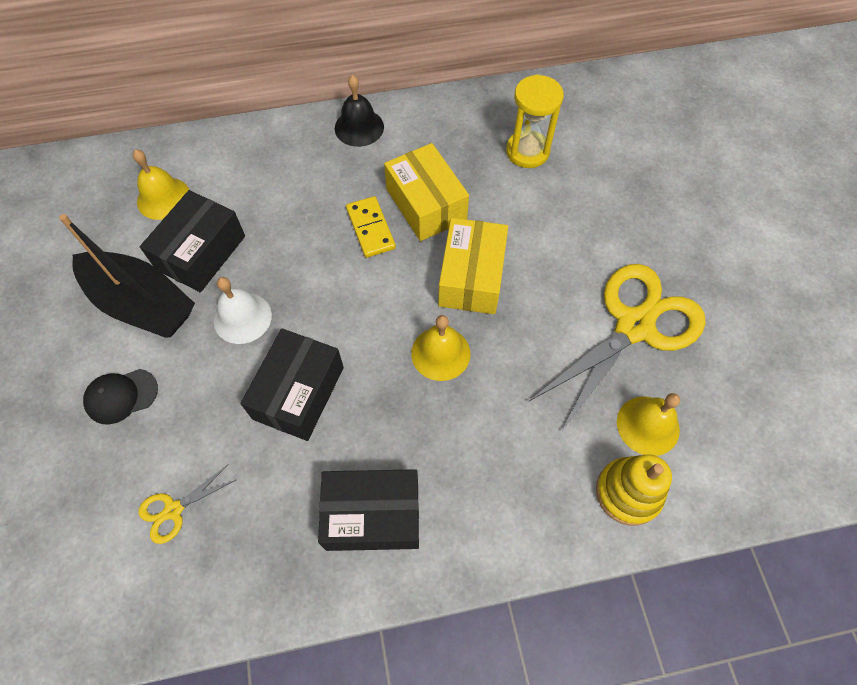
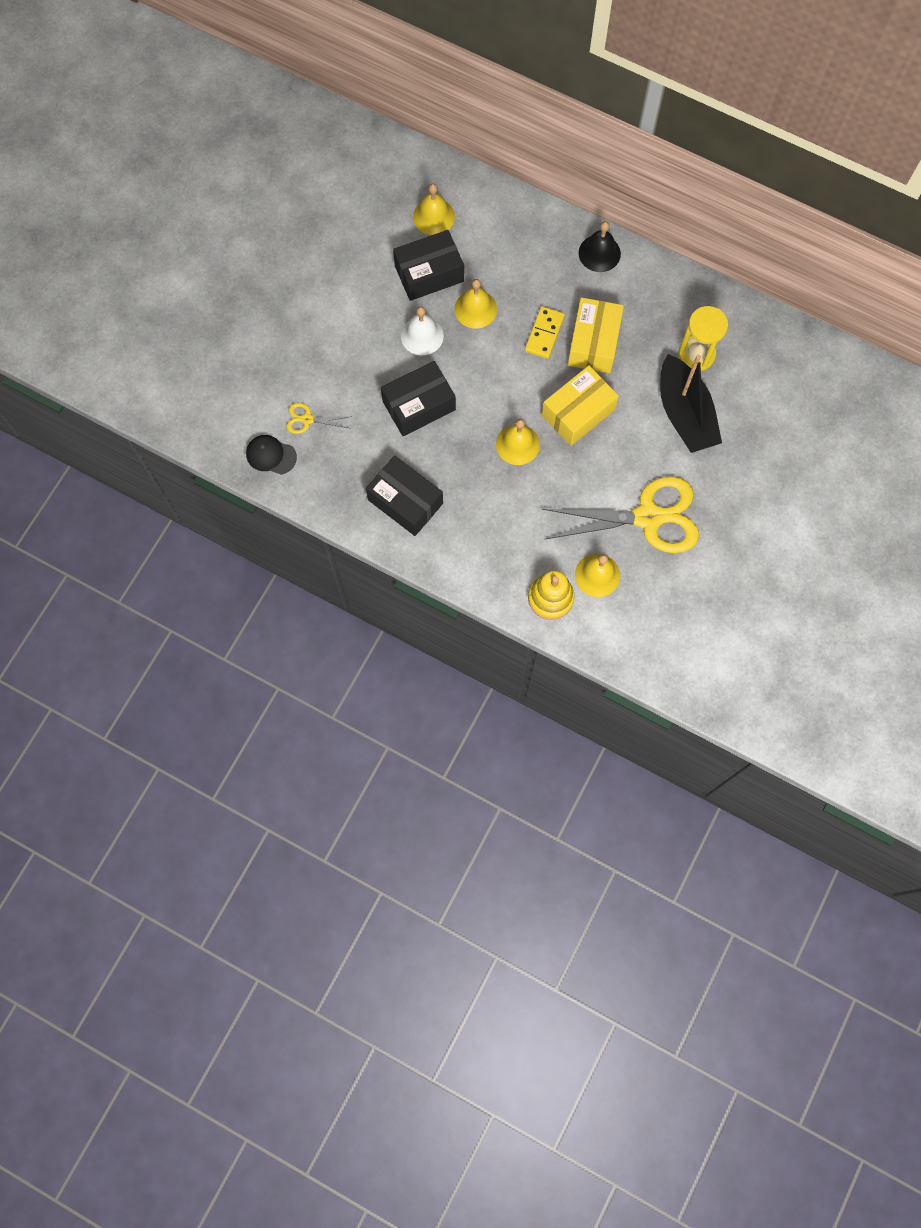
camera: 40 degrees right, 10 degrees up
black boat [59,214,195,338] -> black boat moved to [660,354,722,453]
black cap [83,369,158,424] -> black cap moved to [246,435,297,475]
none -> yellow bell [454,279,497,328]

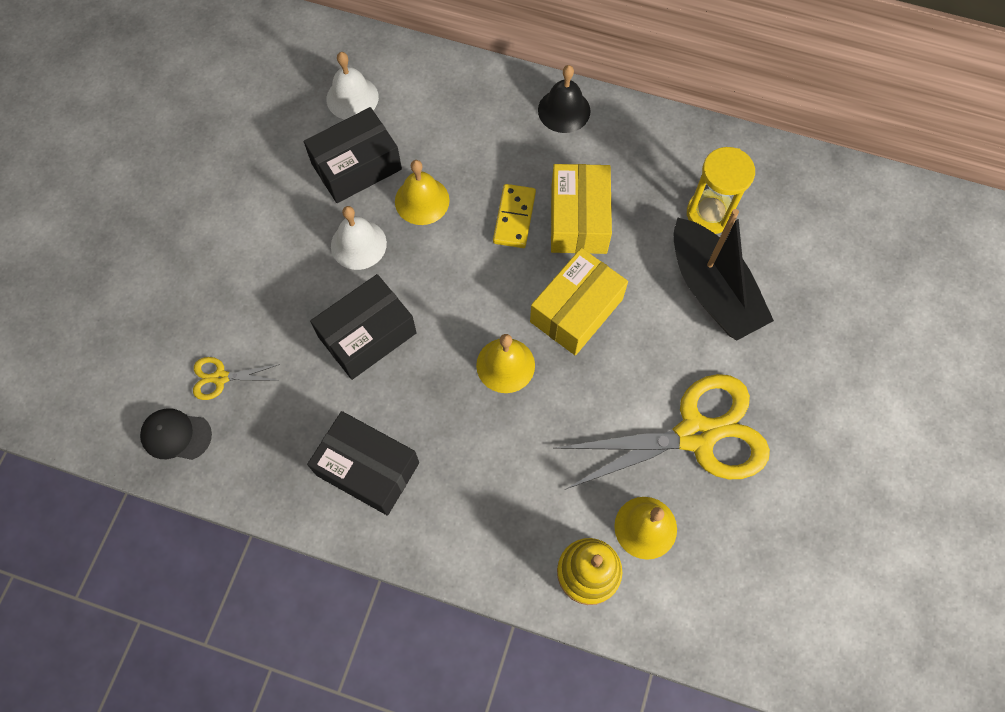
camera: 10 degrees left, 5 degrees down
yellow bell [413,184,455,235] -> white bell [326,52,379,120]

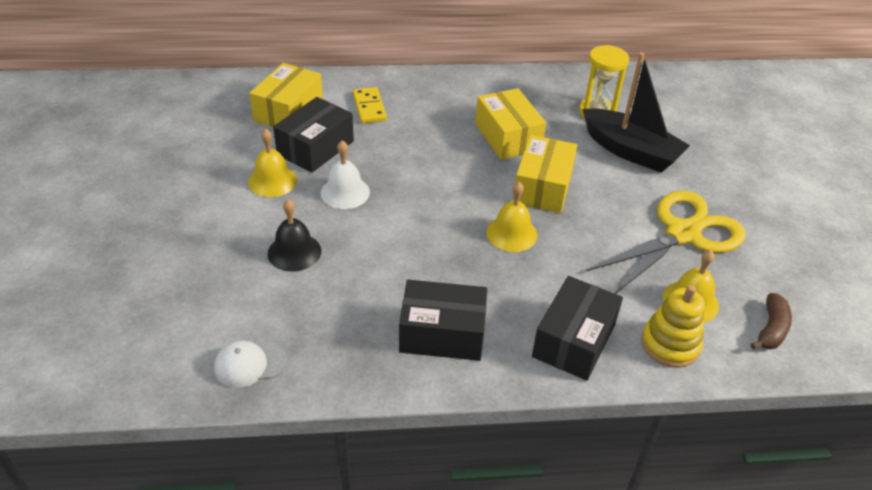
camera: 25 degrees left, 25 degrees down
black cap [140,408,212,460] -> white cap [214,340,287,388]
yellow scissors [193,357,280,400] -> none
black box [310,274,417,380] -> black box moved to [532,276,623,381]
white bell [326,52,379,120] -> yellow box [249,63,323,127]
yellow bell [395,160,450,225] -> yellow bell moved to [248,129,297,197]
yellow domino [493,184,536,248] -> yellow domino moved to [353,87,387,123]
black bell [538,65,590,133] -> black bell moved to [268,199,321,272]
none -> brown banana [751,293,792,350]

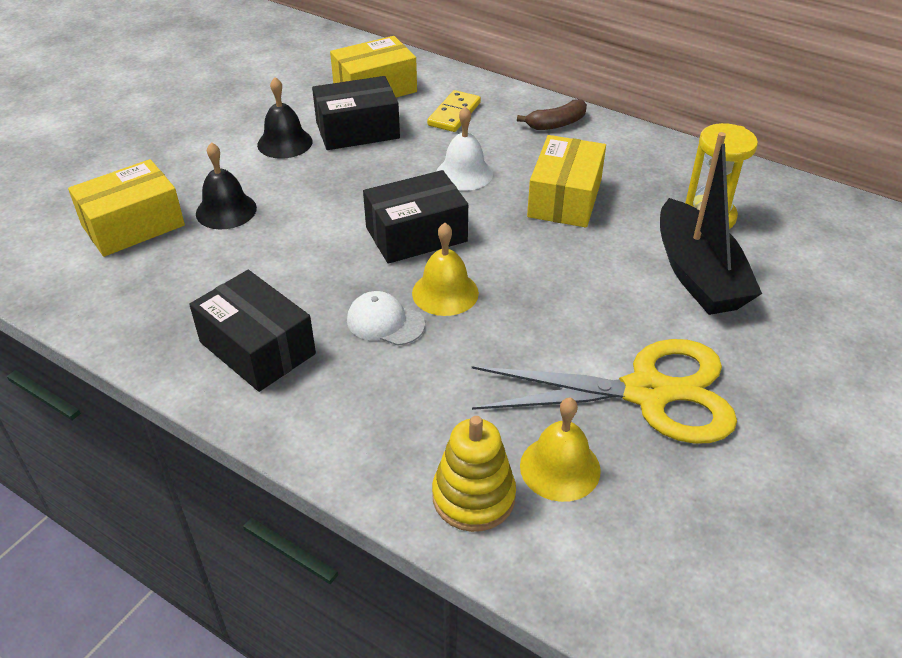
camera: 40 degrees right, 0 degrees up
white cap [214,340,287,388] -> white cap moved to [347,291,425,346]
yellow bell [248,129,297,197] -> black bell [257,77,312,159]
white bell [321,140,370,209] -> white bell moved to [436,106,493,191]
yellow box [513,135,577,213] -> yellow box moved to [68,159,185,257]
black box [532,276,623,381] -> black box moved to [363,170,468,264]
brown banana [751,293,792,350] -> brown banana moved to [517,99,587,130]

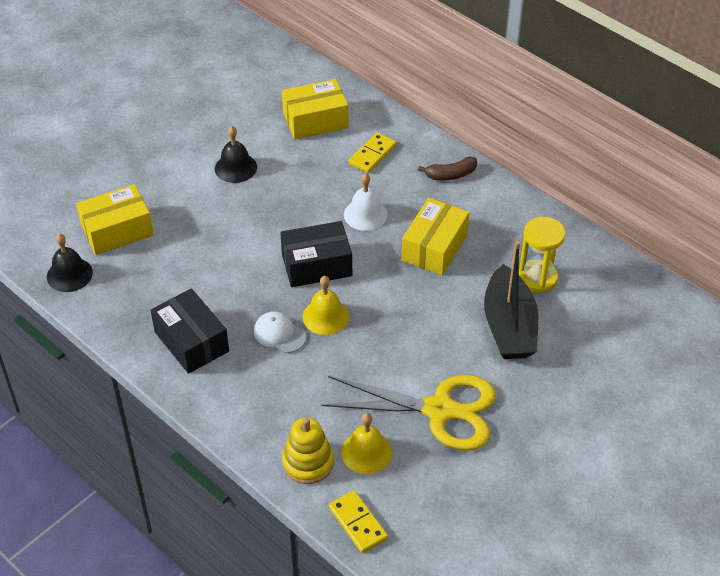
camera: 10 degrees right, 5 degrees up
black bell [196,142,257,230] -> black bell moved to [47,233,93,292]
black box [312,76,400,150] -> none
none -> yellow domino [329,490,388,553]

